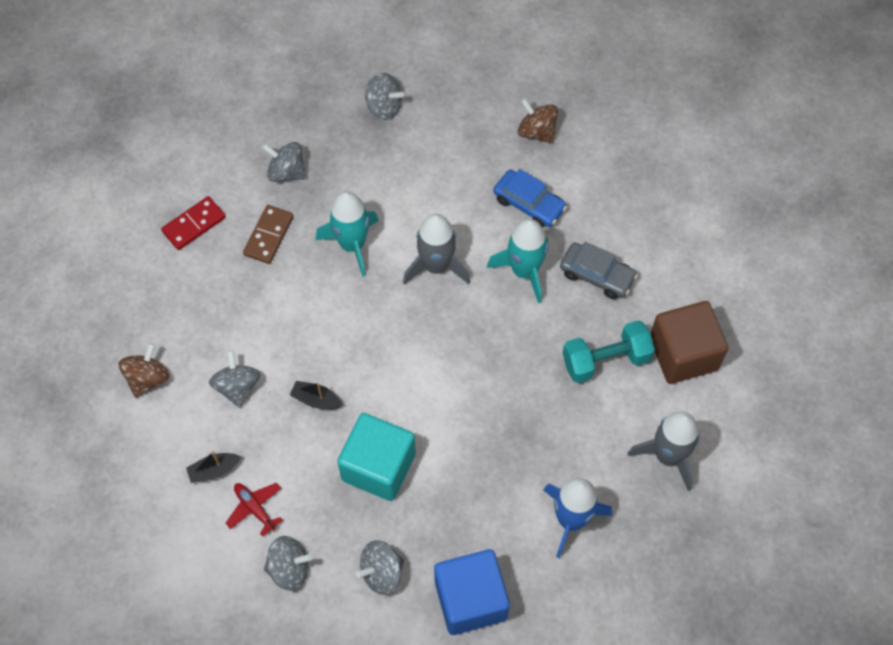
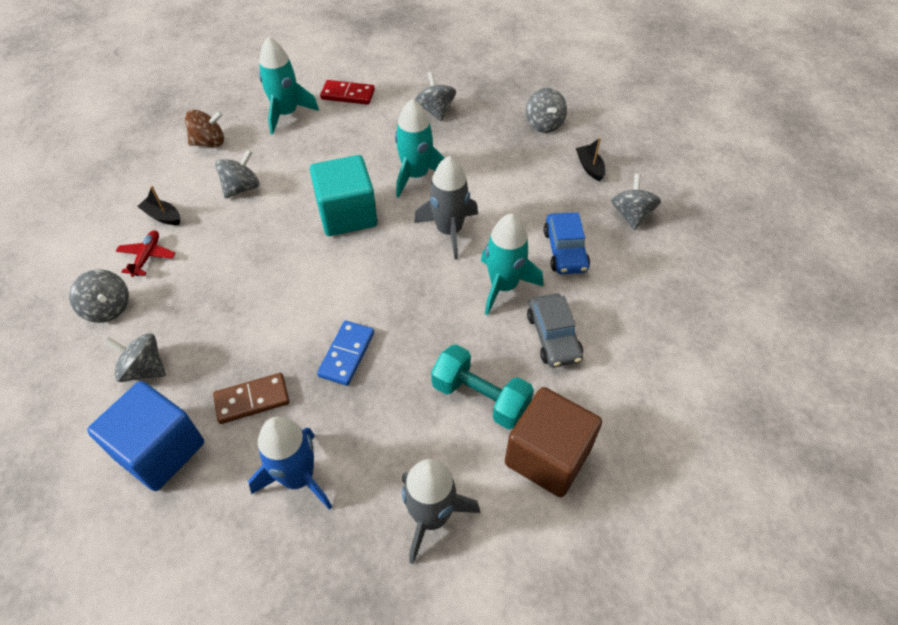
camera: 50 degrees right, 10 degrees down
brown domino [243,205,294,264] -> brown domino moved to [213,373,289,424]
black boat [290,381,342,409] -> black boat moved to [576,138,606,181]
turquoise cube [338,413,416,501] -> turquoise cube moved to [310,155,377,236]
brown spinning top [518,98,558,144] -> grey spinning top [611,174,661,230]
none -> turquoise rocket [259,36,319,135]
none -> blue domino [317,321,374,386]

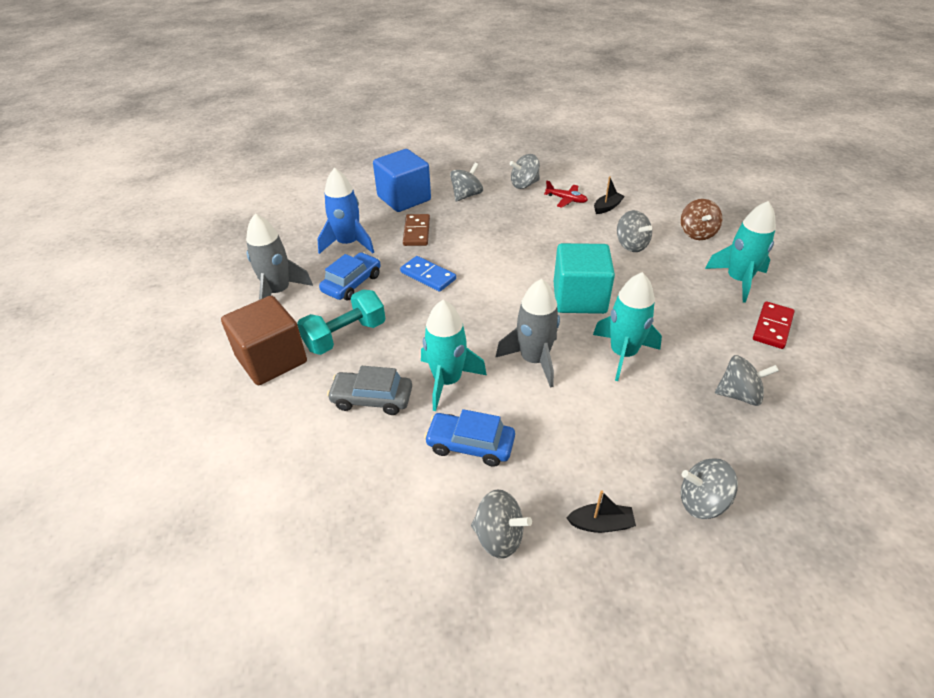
camera: 110 degrees right, 10 degrees down
none -> blue car [319,252,381,300]

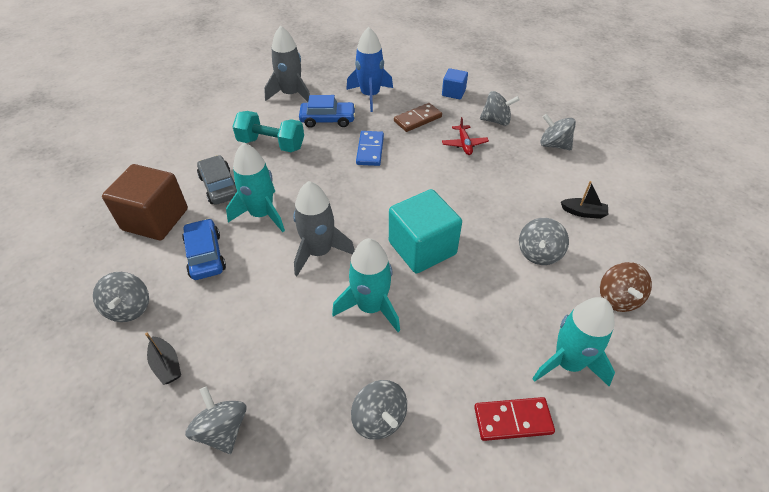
camera: 55 degrees right, 5 degrees up
brown cube [221,296,307,385] -> brown cube moved to [102,164,188,240]
blue cube [373,149,431,212] -> blue cube [442,68,468,99], size x0.53
red plane [544,181,588,208] -> red plane moved to [442,117,489,155]
brown spinning top [681,199,722,240] -> brown spinning top turned 60 degrees counterclockwise [600,262,652,312]

